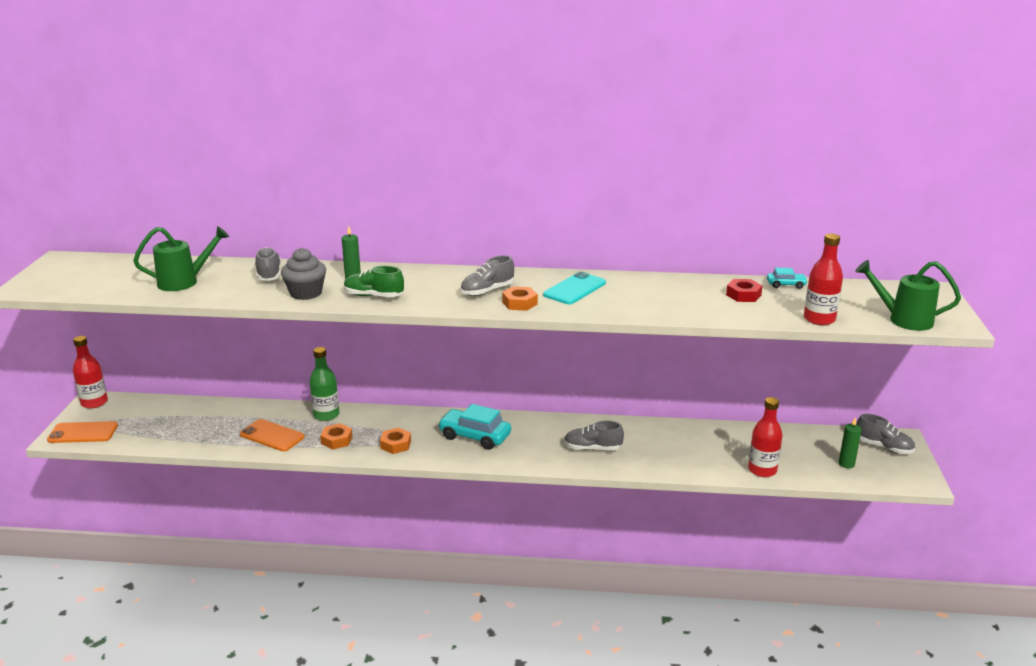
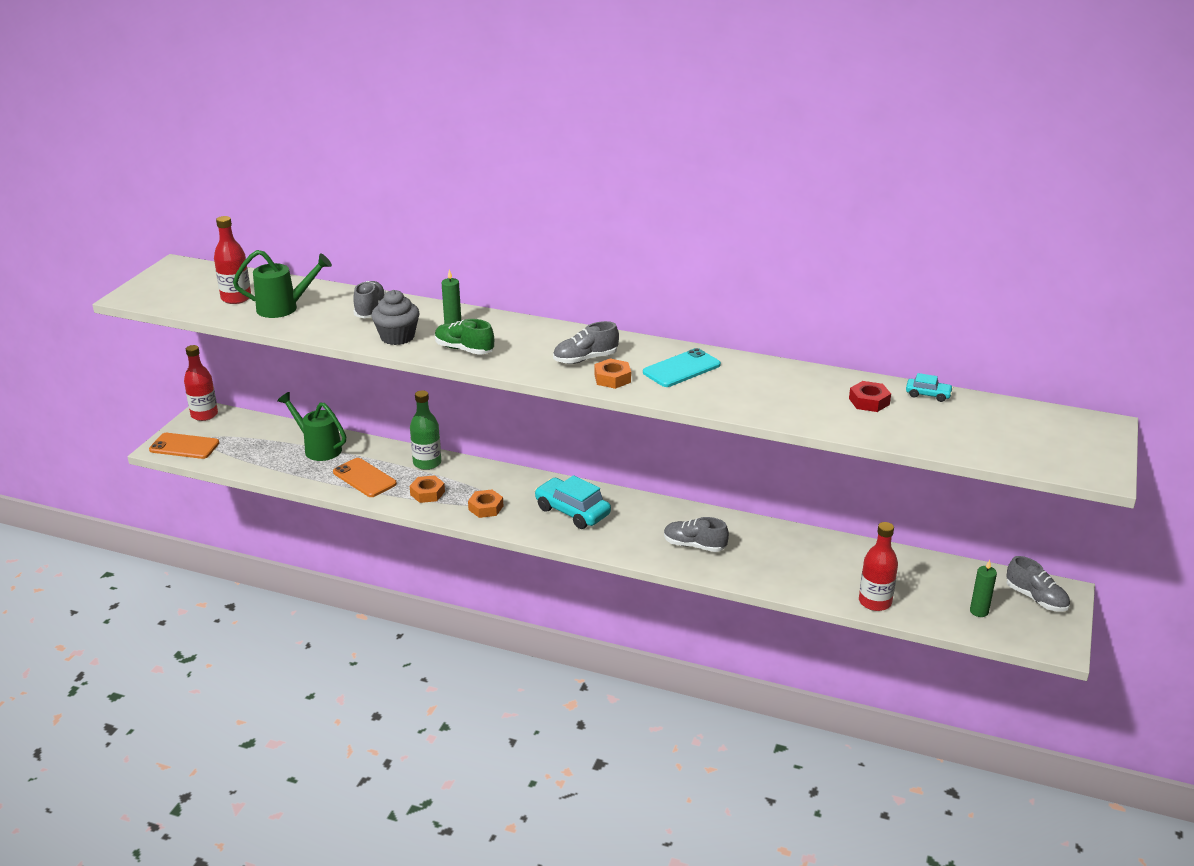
camera: 15 degrees right, 5 degrees up
red bottle [804,233,843,325] -> red bottle moved to [214,216,251,304]
green watering can [855,260,961,331] -> green watering can moved to [277,392,346,461]

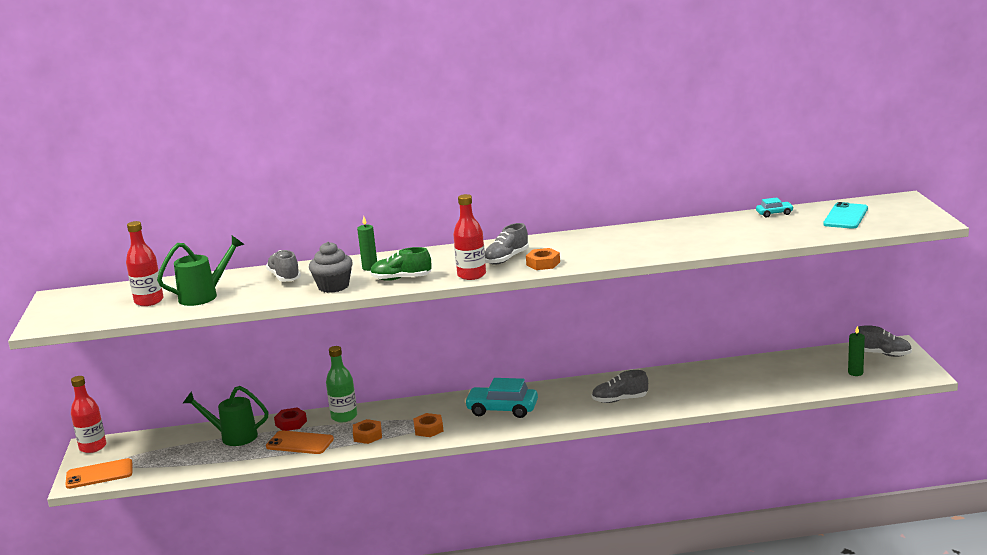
camera: 25 degrees left, 10 degrees down
turquoise phone [643,348,721,387] -> turquoise phone moved to [823,202,868,229]
red nut [849,381,891,412] -> red nut moved to [274,407,307,431]
red bottle [859,522,898,611] -> red bottle moved to [453,194,486,280]

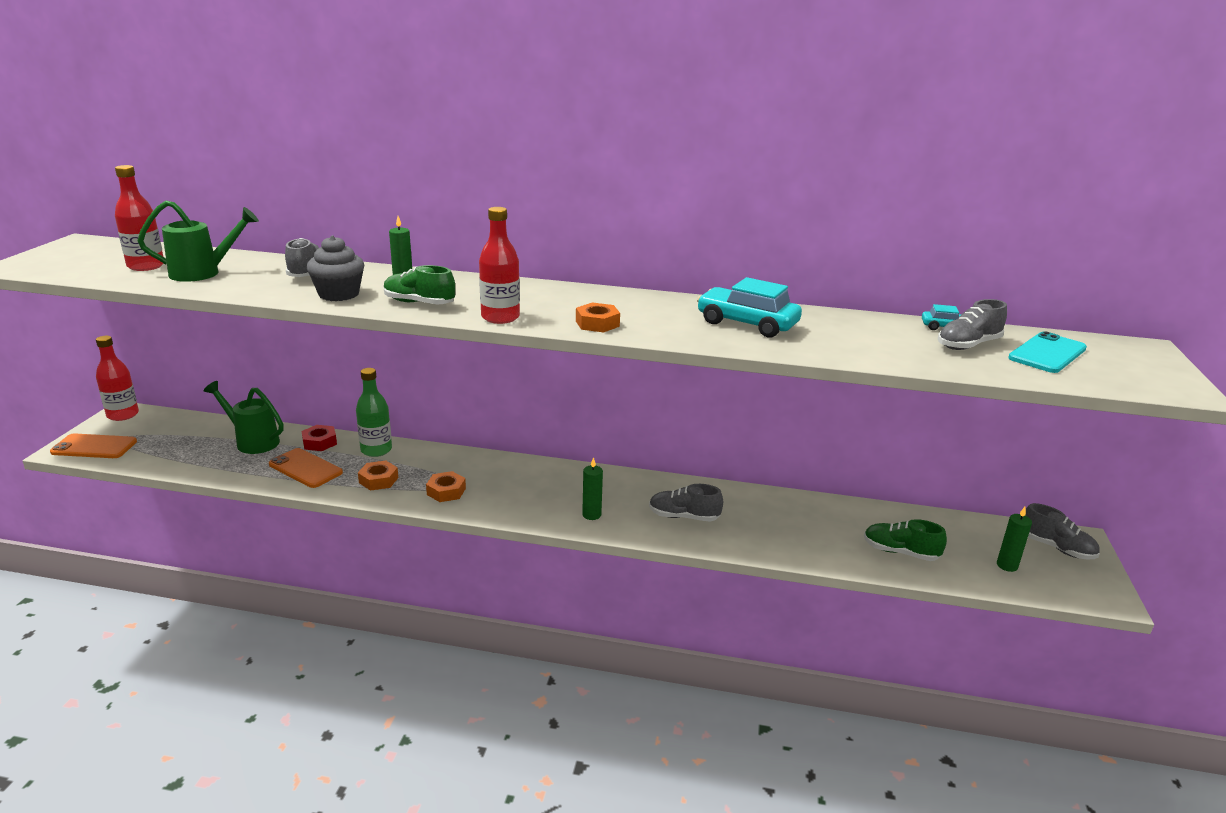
camera: 15 degrees right, 5 degrees up
turquoise car [464,378,538,418] -> turquoise car moved to [697,277,802,338]
grey shoe [485,223,529,265] -> grey shoe moved to [938,299,1007,350]
none -> green candle [582,457,603,520]
none -> green shoe [864,519,947,561]

